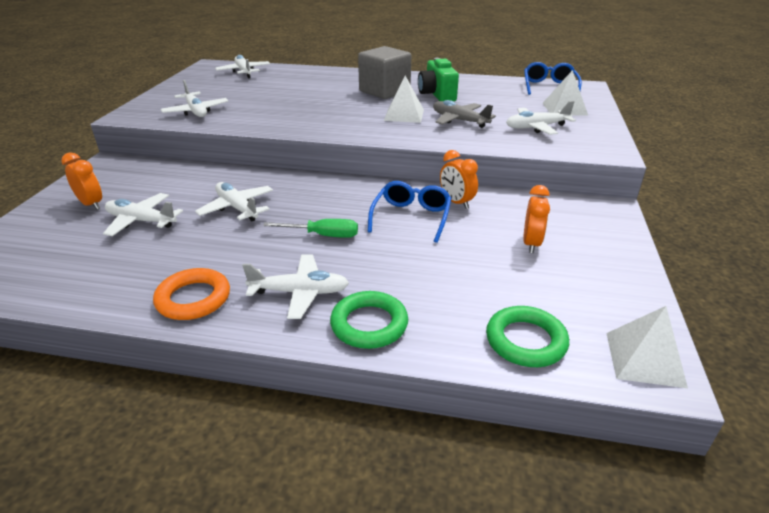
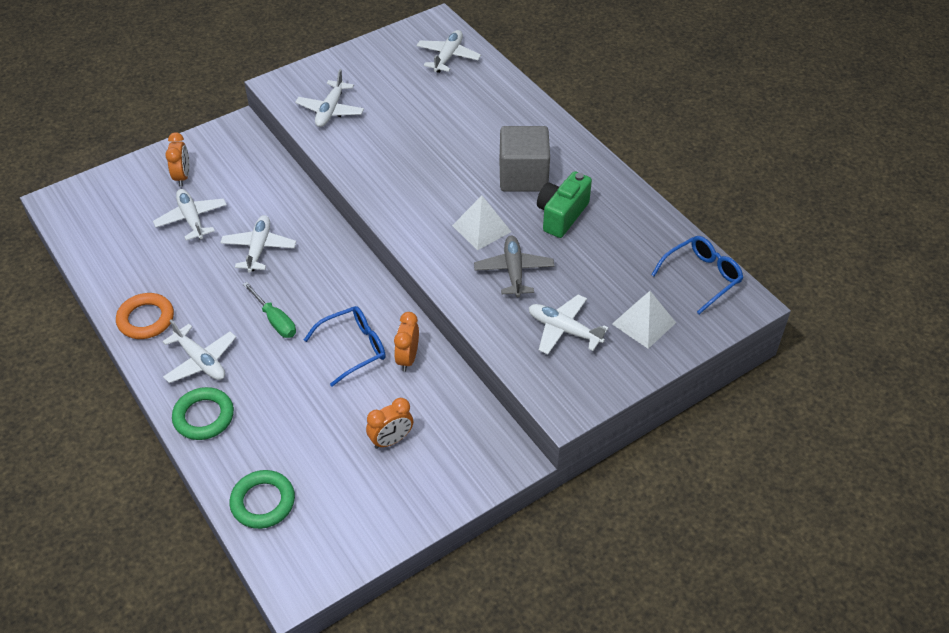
camera: 45 degrees right, 15 degrees up
white pyramid [606,306,688,388] -> none

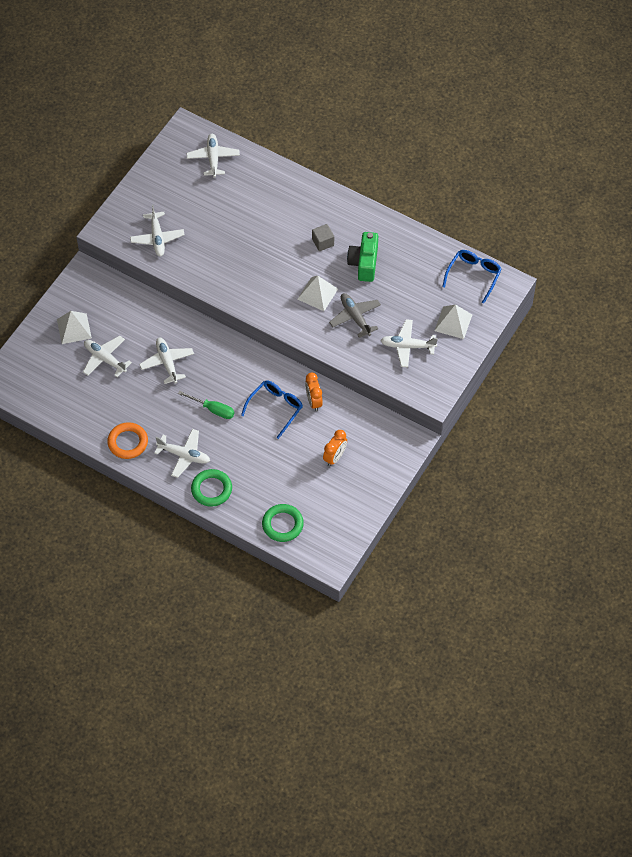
camera: 25 degrees left, 10 degrees up
orange clock [165,132,189,186] -> white pyramid [57,311,92,344]
grey cube [499,126,550,191] -> grey cube [312,224,334,251], size x0.50

